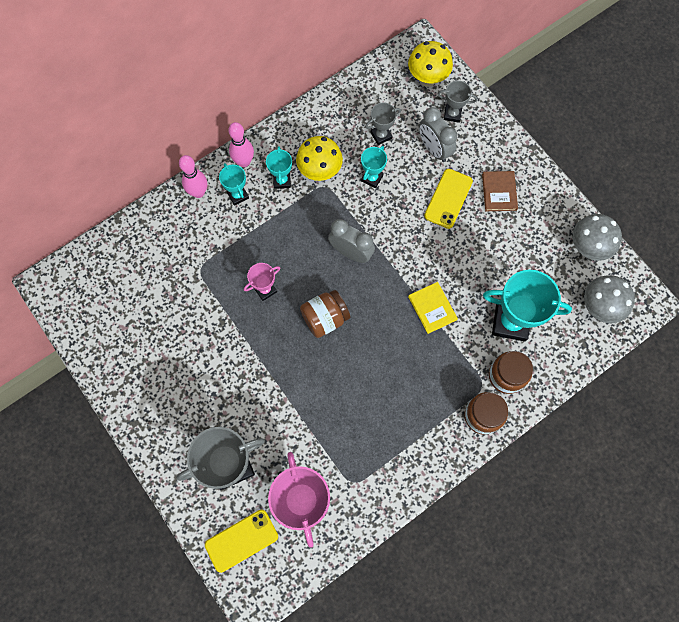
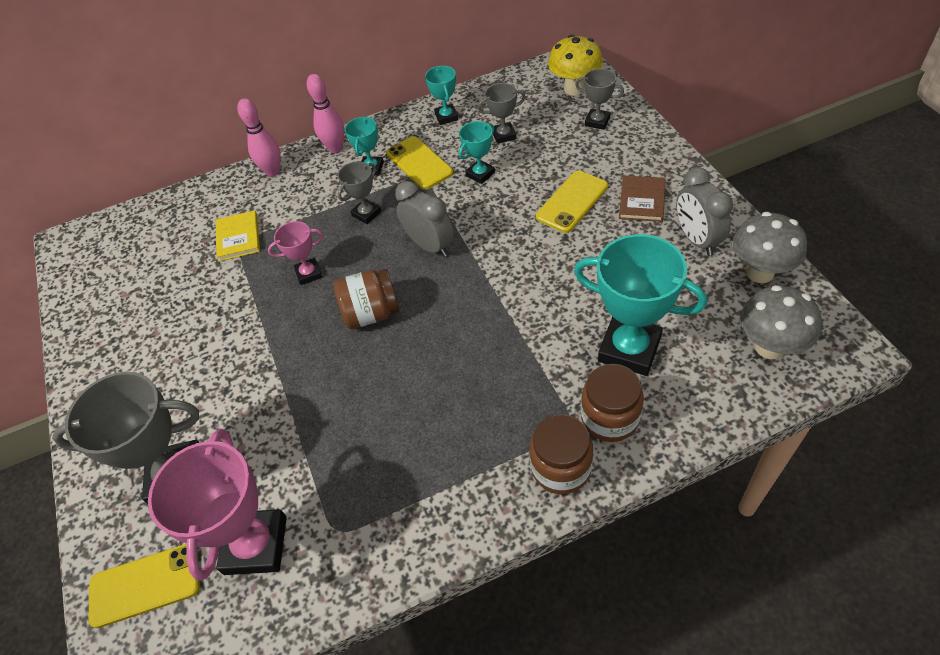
camera: 20 degrees right, 20 degrees down
turquoise trophy [219,163,249,206] -> turquoise trophy moved to [425,66,458,125]
yellow mushroom [296,136,343,181] -> yellow phone [386,136,453,190]
yellow book [408,282,458,334] -> yellow book moved to [215,210,260,261]
grey clock [419,107,457,162] -> grey clock moved to [676,167,733,256]
none -> grey trophy [338,161,381,224]

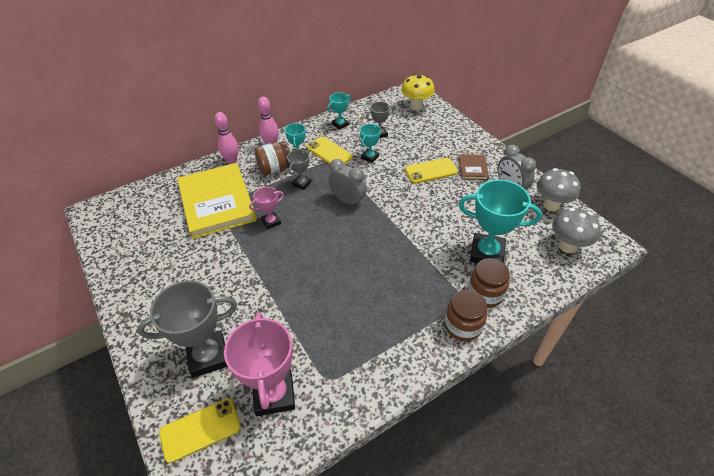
camera: 15 degrees left, 5 degrees down
yellow book [215,210,260,261] -> yellow book [177,163,257,239], size x2.28
brown jar [334,269,400,329] -> brown jar moved to [255,141,290,175]
turquoise trophy [425,66,458,125] -> turquoise trophy turned 75 degrees clockwise [327,92,351,130]
yellow phone [536,171,608,233] -> yellow phone turned 45 degrees clockwise [405,158,458,183]
grey trophy [575,68,624,130] -> none

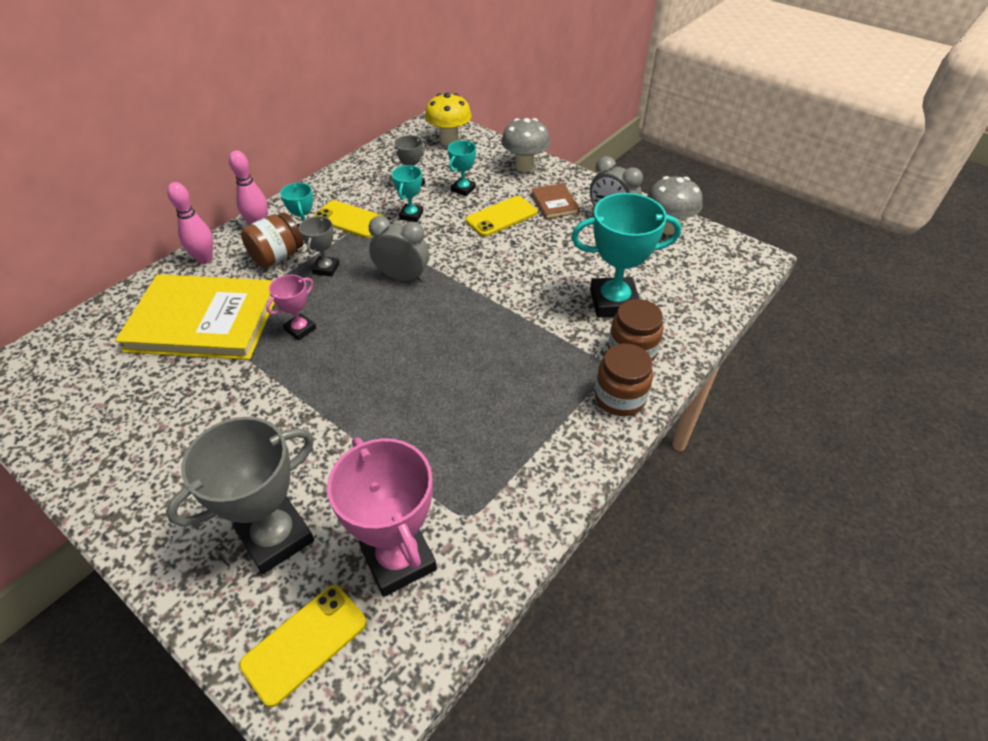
camera: 20 degrees left, 0 degrees up
yellow book [177,163,257,239] -> yellow book turned 45 degrees counterclockwise [115,274,275,360]
turquoise trophy [327,92,351,130] -> turquoise trophy moved to [448,140,476,196]
grey mushroom [553,208,600,253] -> grey mushroom moved to [501,118,550,172]

